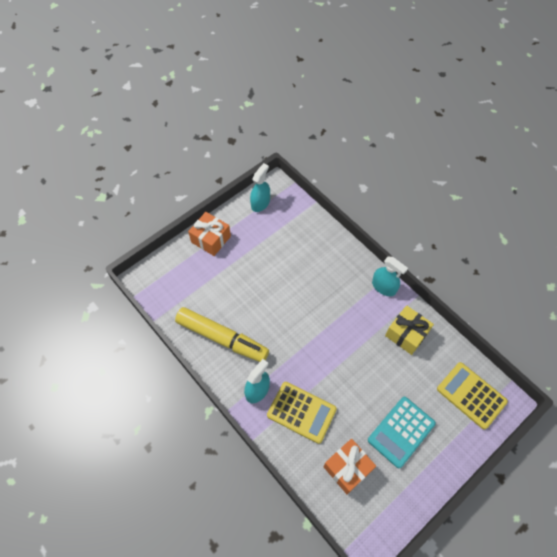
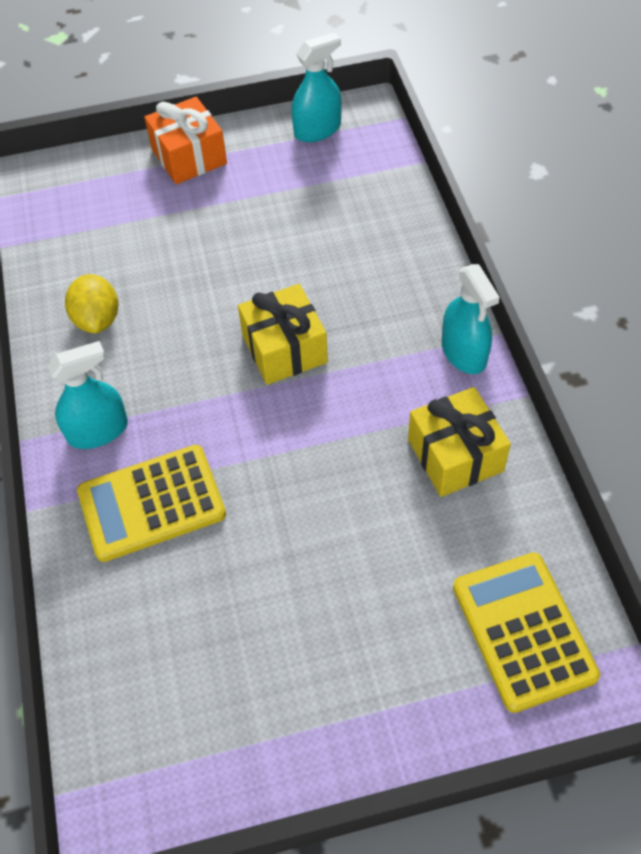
camera: 30 degrees right, 5 degrees down
yellow marker [175,307,269,362] -> yellow lemon [65,274,118,333]
yellow calculator [267,382,337,444] -> yellow calculator turned 105 degrees clockwise [77,445,226,562]
orange gift [323,439,376,494] -> none
turquoise calculator [368,397,436,468] -> none
none -> yellow gift [238,284,328,385]

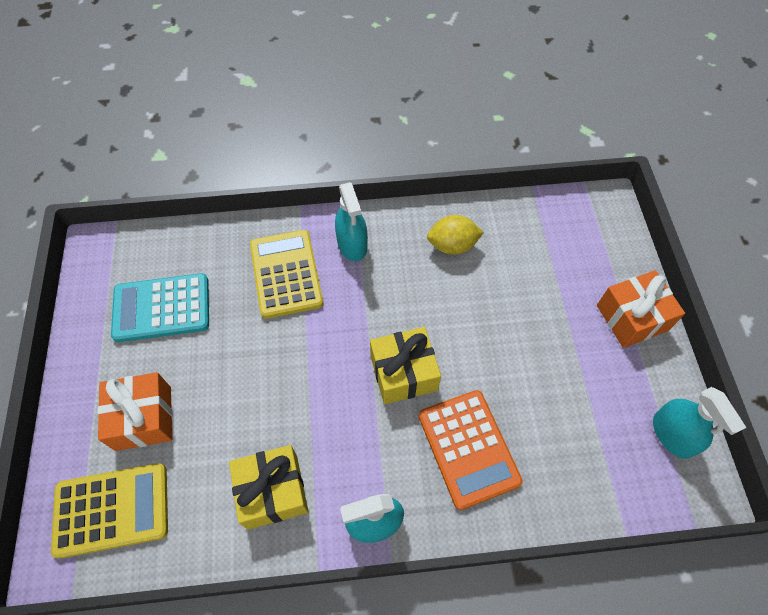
camera: 95 degrees right, 5 degrees up
none -> orange gift [98,372,172,451]
none -> turquoise calculator [111,273,209,342]
none -> orange calculator [419,390,523,510]

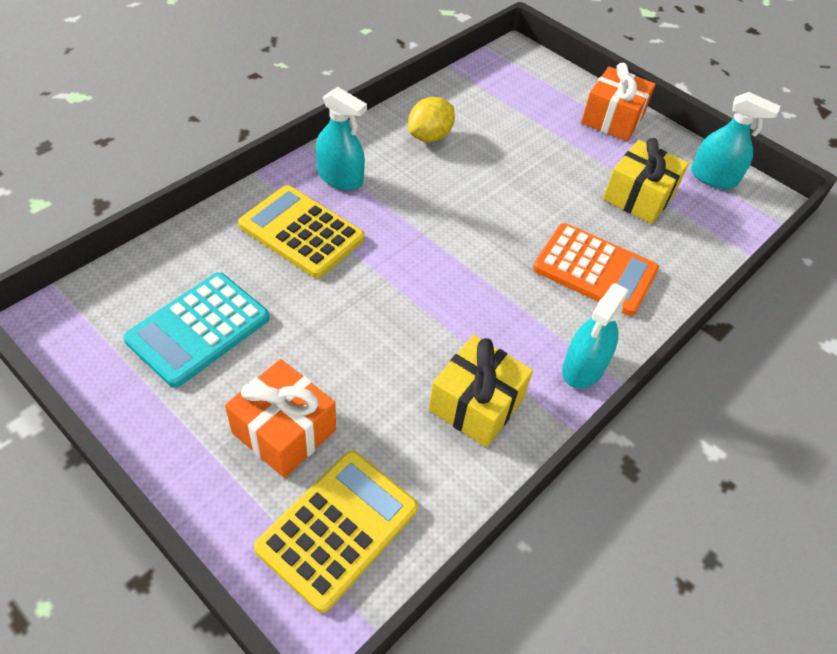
camera: 45 degrees left, 10 degrees down
yellow gift [370,327,441,404] -> yellow gift moved to [603,138,689,224]

